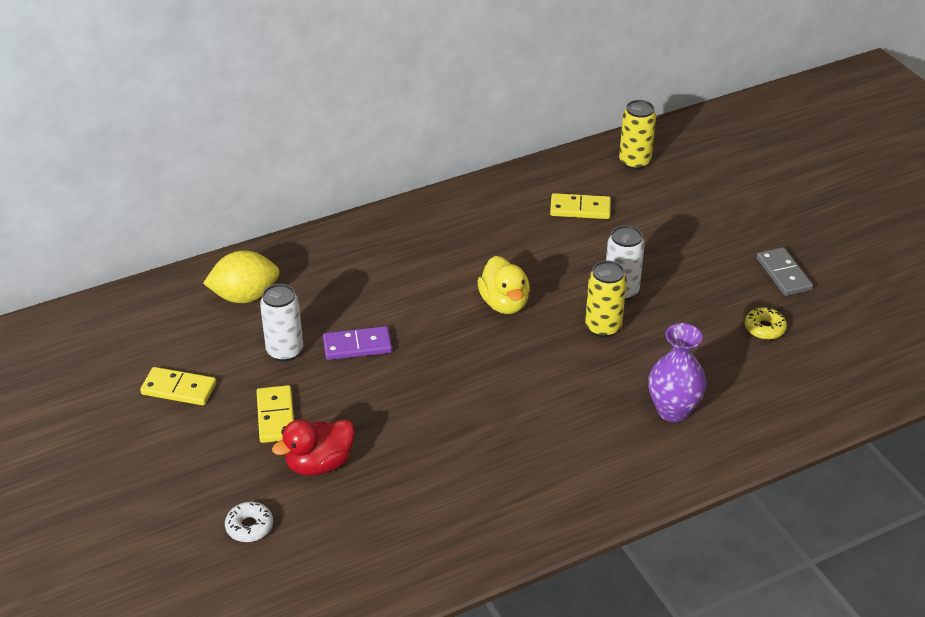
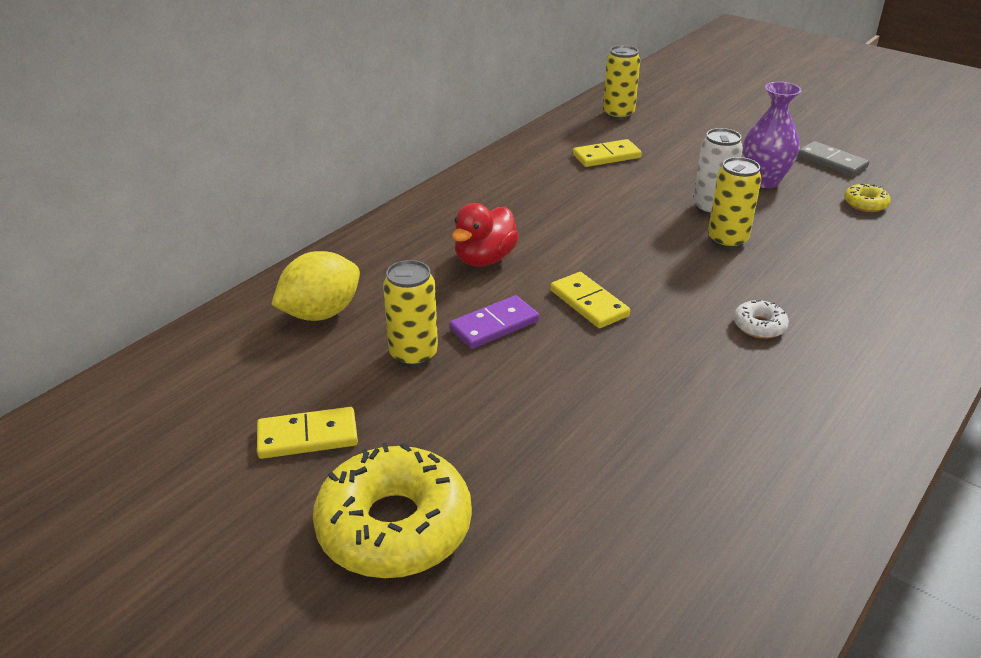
camera: 25 degrees left, 5 degrees down
white donut [225,502,273,542] -> white donut moved to [734,300,789,339]
yellow domino [257,385,294,443] -> yellow domino moved to [550,272,630,328]
white can [260,284,303,362] -> yellow can [383,260,438,367]
red duck [272,419,355,476] -> red duck moved to [452,203,519,266]
yellow duck [478,256,530,314] -> none
purple vase [648,323,707,422] -> purple vase moved to [743,82,802,188]
none -> yellow donut [313,442,472,578]

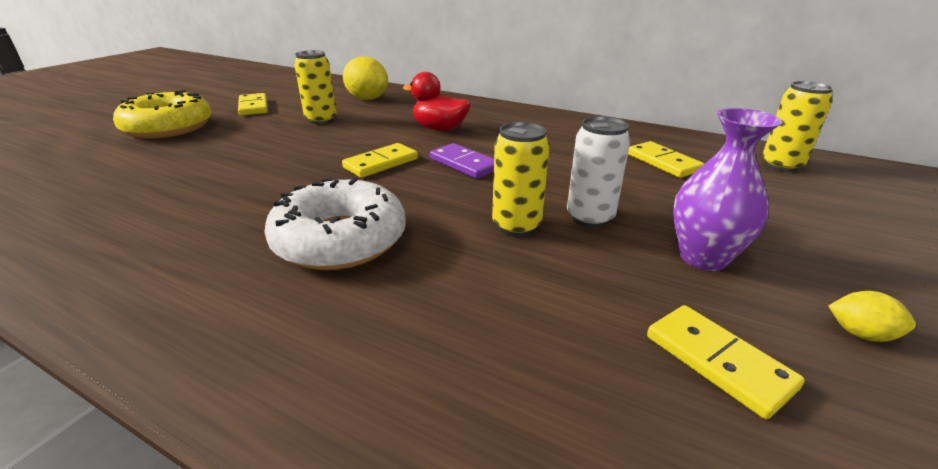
camera: 80 degrees right, 5 degrees down
purple domino [449,295,539,349] -> purple domino moved to [430,143,494,179]
white donut [734,300,789,339] -> white donut [264,178,406,270], size x2.26
grey domino [798,141,869,176] -> yellow lemon [828,291,916,342]
yellow donut [844,183,891,212] -> yellow domino [647,305,805,419]

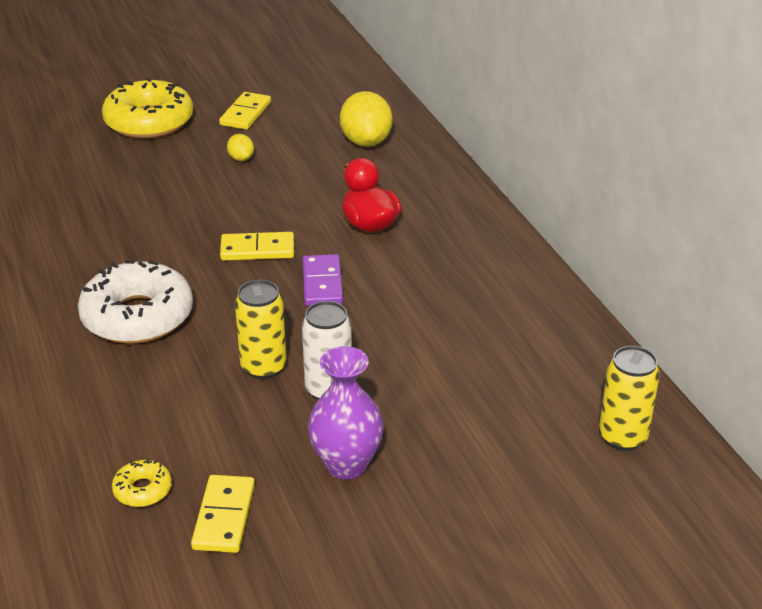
camera: 40 degrees right, 5 degrees up
yellow can [294,50,337,124] -> none
yellow domino [628,141,704,178] -> none
yellow lemon [828,291,916,342] -> yellow lemon moved to [227,134,254,161]
none -> yellow donut [112,459,172,507]

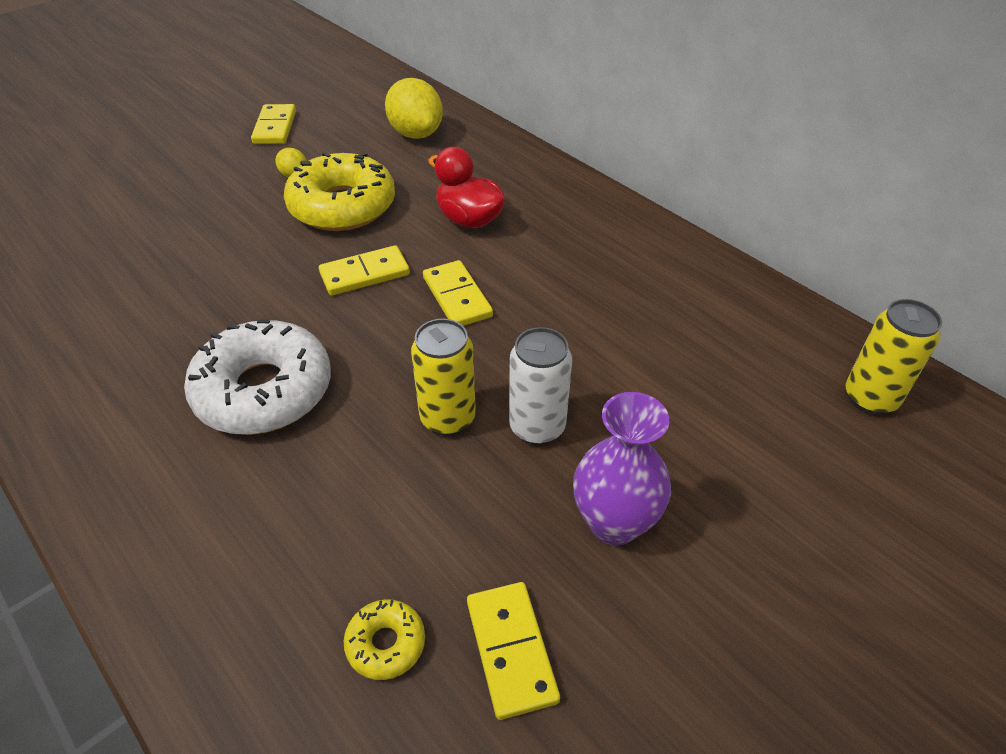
camera: 20 degrees left, 10 degrees up
yellow donut [102,77,193,139] -> yellow donut moved to [284,152,395,231]
purple domino [302,254,343,306] -> yellow domino [423,260,493,326]

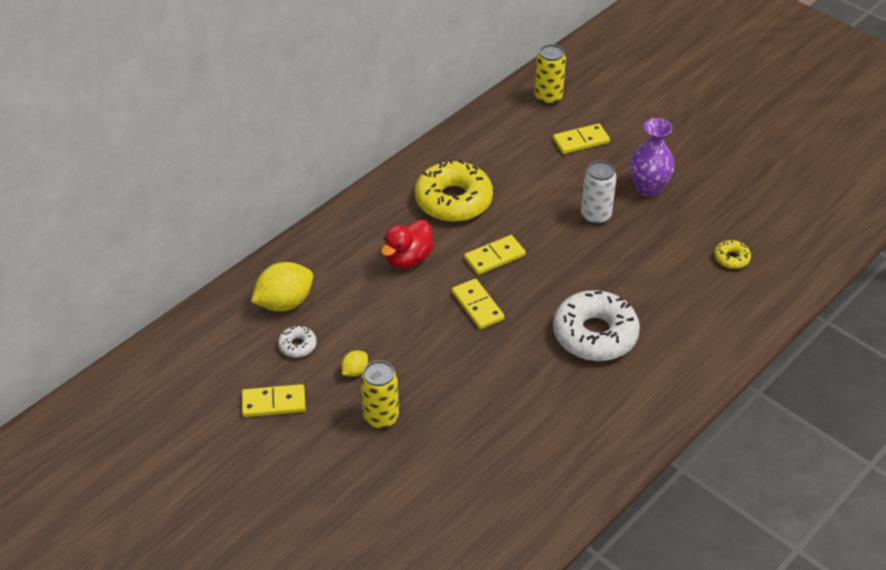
camera: 95 degrees left, 0 degrees up
yellow donut [284,152,395,231] -> yellow donut moved to [415,159,493,222]
yellow can [411,319,476,436] -> yellow can moved to [361,360,399,429]
yellow domino [467,582,560,720] -> yellow domino moved to [553,124,610,154]
none -> white donut [278,325,317,358]

